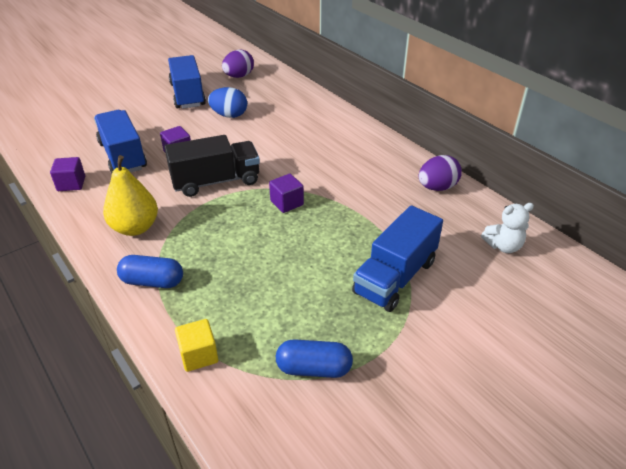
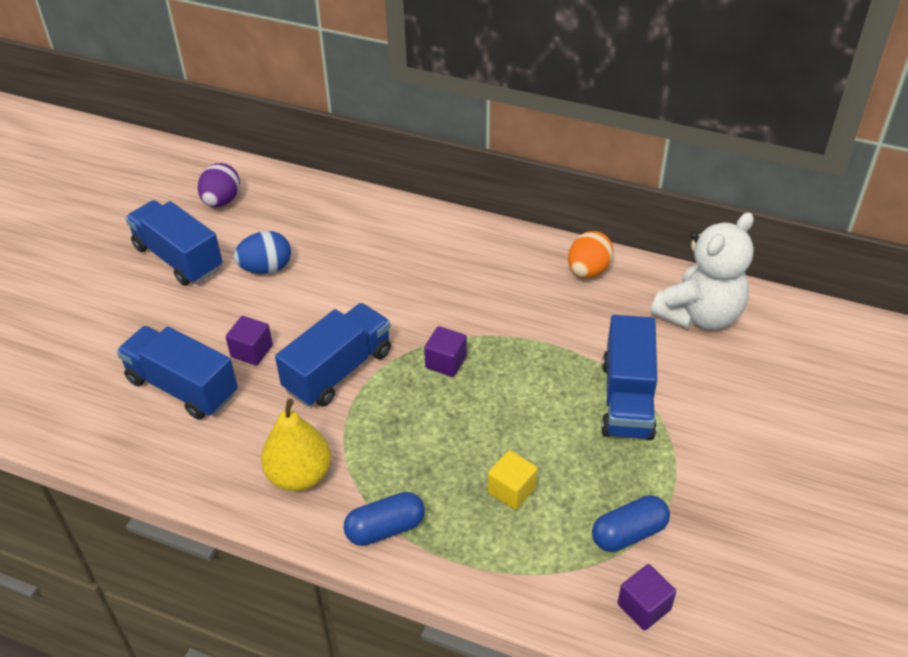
camera: 30 degrees left, 5 degrees up
purple cube [50,157,85,191] -> purple cube moved to [617,564,676,631]
black truck [164,135,260,197] -> blue truck [275,303,391,407]
yellow cube [175,319,218,372] -> yellow cube moved to [488,450,538,510]
purple egg [419,155,462,191] -> orange egg [568,231,614,278]
white teddy bear [481,203,534,253] -> white teddy bear [651,212,754,330], size x1.92

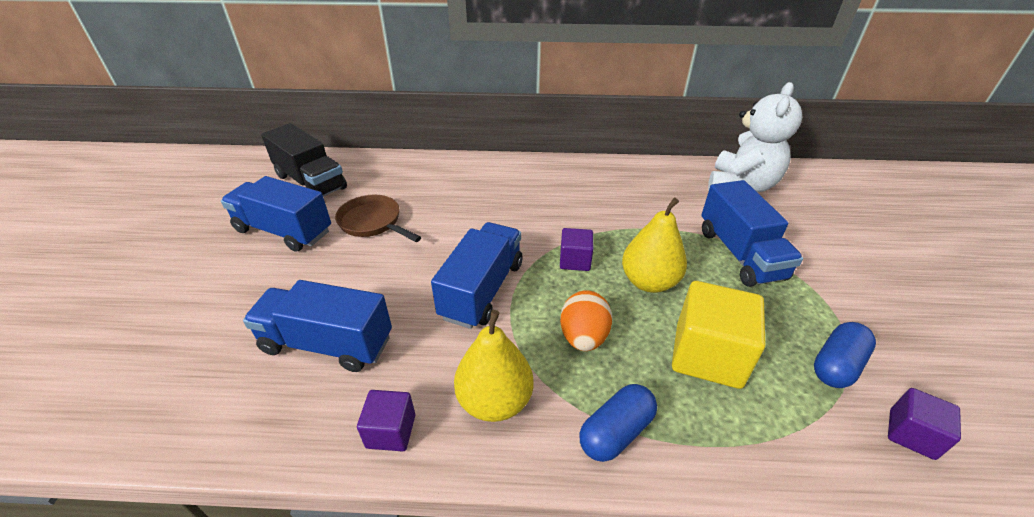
camera: 20 degrees left, 5 degrees down
purple egg [198,163,240,207] -> black truck [261,123,347,197]
purple cube [226,316,273,366] -> purple cube moved to [357,390,415,451]
blue egg [234,231,291,274] -> brown pan [335,195,421,242]
yellow cube [488,450,538,510] -> yellow cube [672,281,766,389], size x1.83
orange egg [568,231,614,278] -> orange egg moved to [560,291,612,351]
none -> yellow pear [622,198,687,293]

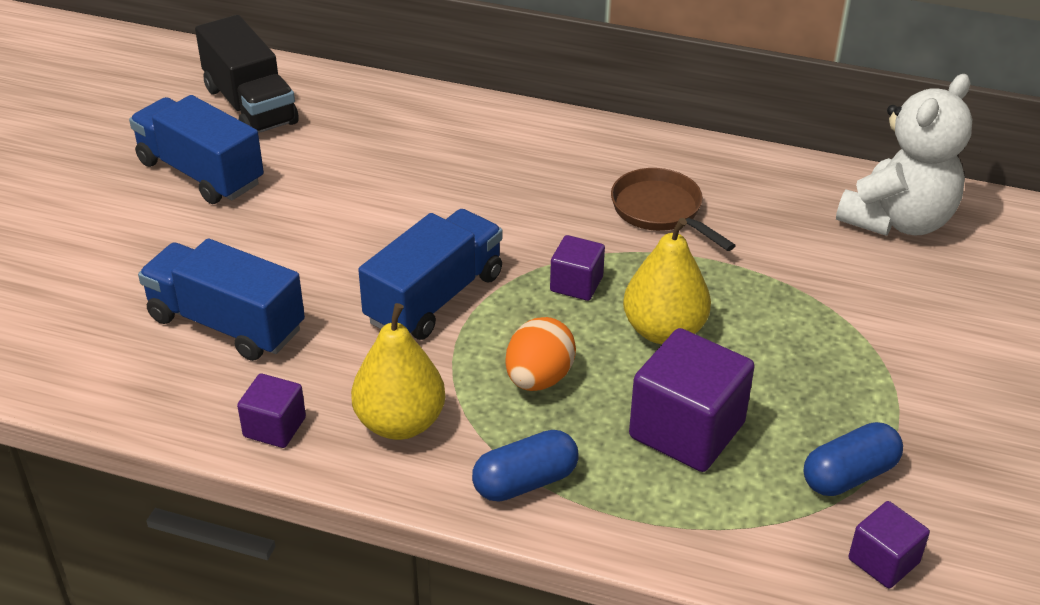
camera: 15 degrees right, 0 degrees up
brown pan [335,195,421,242] -> brown pan moved to [611,168,736,251]
yellow cube [672,281,766,389] -> purple cube [629,328,755,472]
blue truck [701,180,803,287] -> none

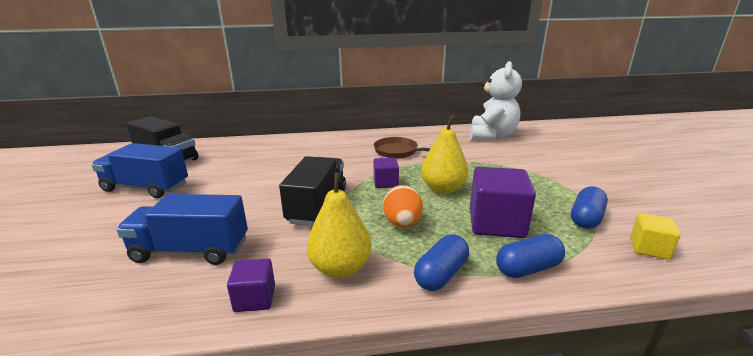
camera: 25 degrees left, 15 degrees down
blue truck [358,209,503,340] -> black truck [279,156,346,226]
purple cube [849,501,930,589] -> yellow cube [630,213,681,260]
none -> blue capsule [496,234,565,278]

